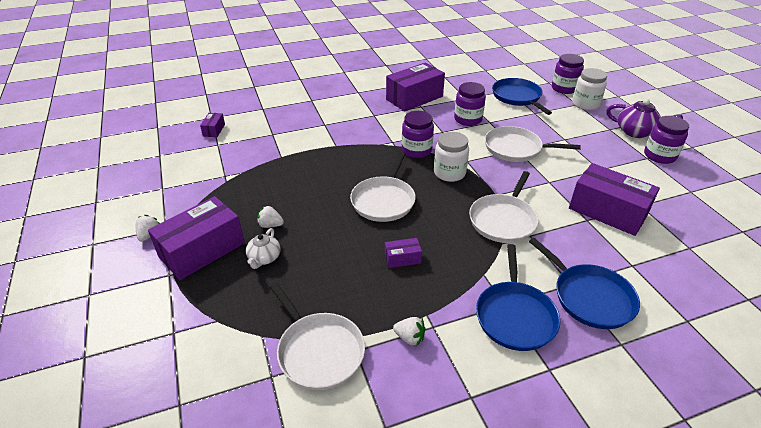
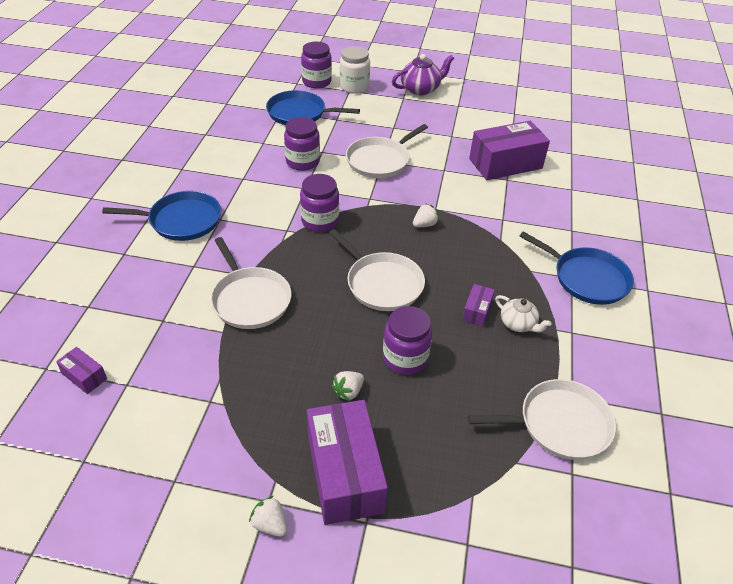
camera: 60 degrees left, 5 degrees up
white teapot [246,228,280,269] -> white teapot moved to [495,295,552,332]
purple box [386,63,445,112] -> none
white strawberry [393,317,425,346] -> white strawberry moved to [413,203,439,227]
white jar [434,132,469,182] -> none
white pan [469,171,539,243] -> white pan moved to [210,237,291,329]
blue pan [529,238,640,329] -> blue pan moved to [102,191,221,241]
purple jar [644,116,689,164] -> purple jar moved to [383,306,432,375]

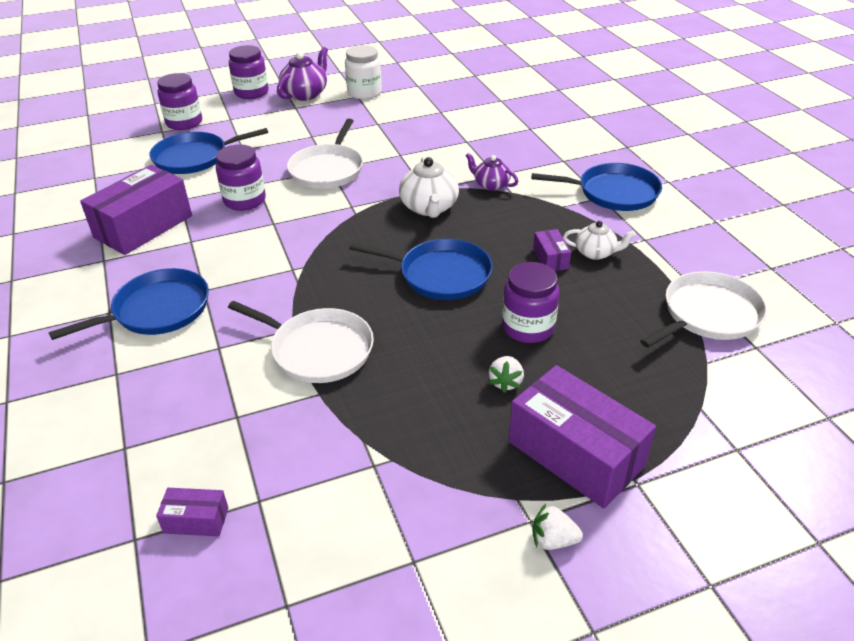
camera: 30 degrees left, 5 degrees down
purple jar [300,174,339,232] -> purple jar moved to [229,45,268,99]
white pan [329,229,425,311] -> blue pan [349,239,493,300]
white jar [340,46,370,94] -> white jar moved to [345,45,382,99]
white strawberry [413,203,439,227] -> white teapot [399,157,459,218]
purple box [469,121,550,180] -> purple box moved to [80,165,192,255]
none -> purple teapot [465,153,518,191]

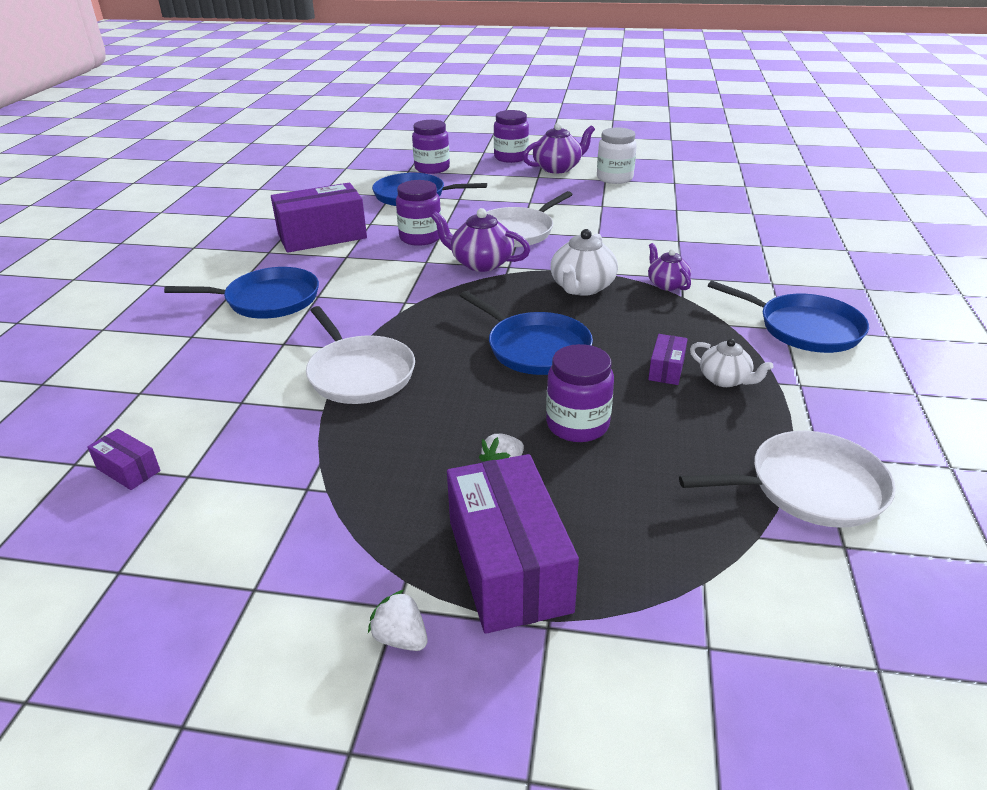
camera: 30 degrees right, 5 degrees down
none -> purple teapot [431,208,530,272]

